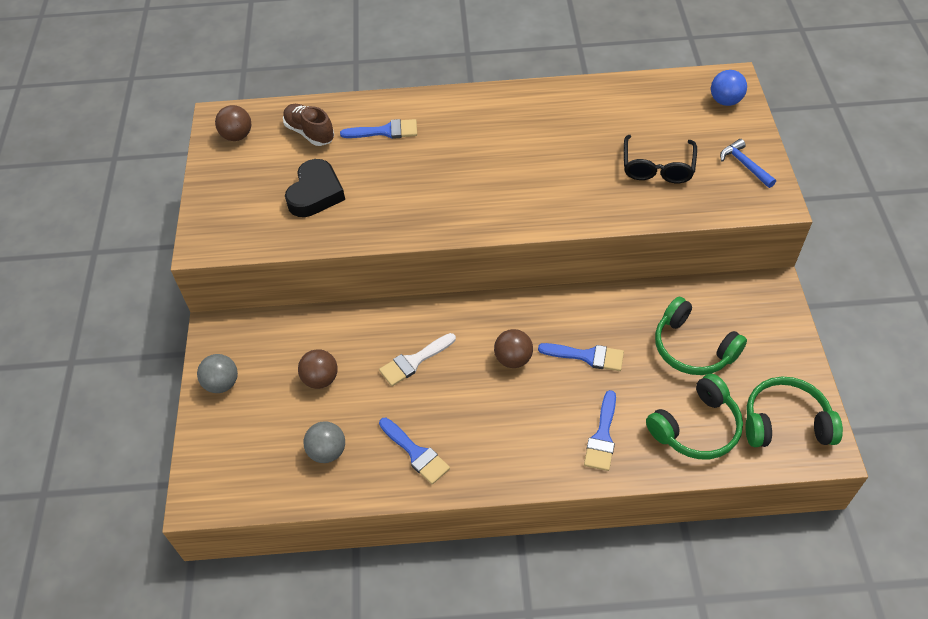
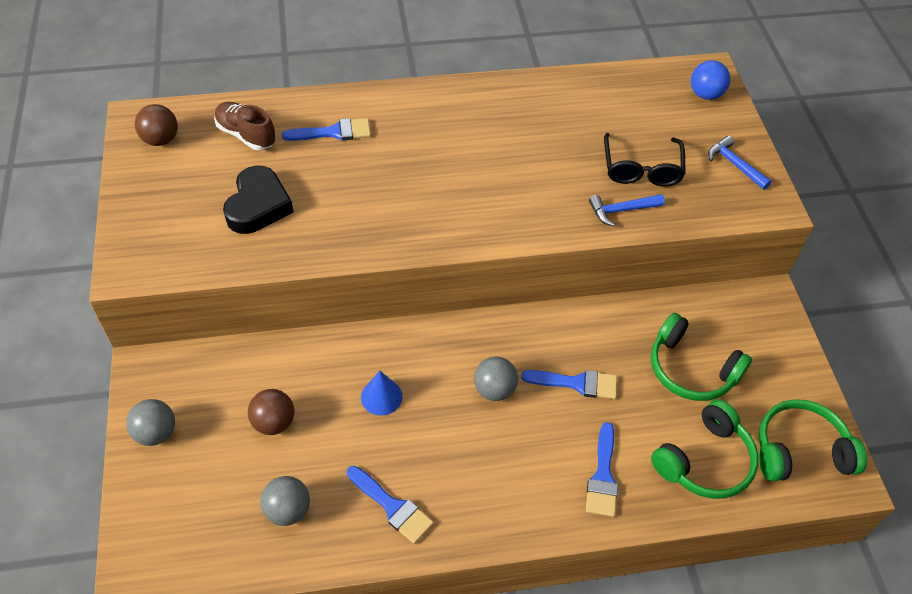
camera: 10 degrees left, 0 degrees up
white brush [379,333,456,386] -> blue cone [361,371,402,415]
brown ball [494,329,533,368] -> grey ball [474,357,518,401]
none -> blue hammer [589,194,665,227]

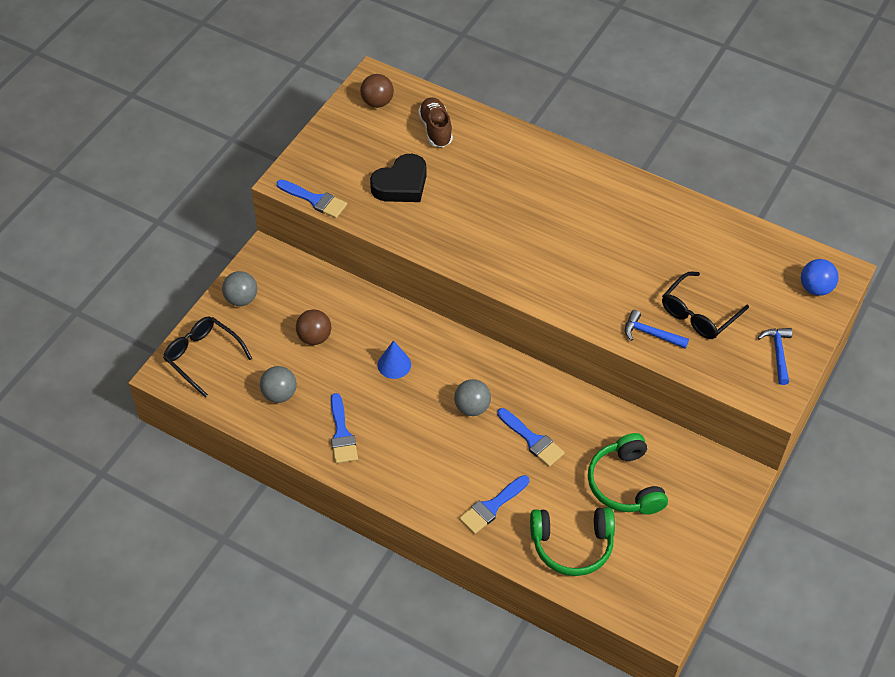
camera: 40 degrees right, 0 degrees up
blue brush [282,118,371,141] -> blue brush moved to [276,180,347,218]
green headphones [759,399,867,481] -> none
none -> black glasses [163,317,252,397]

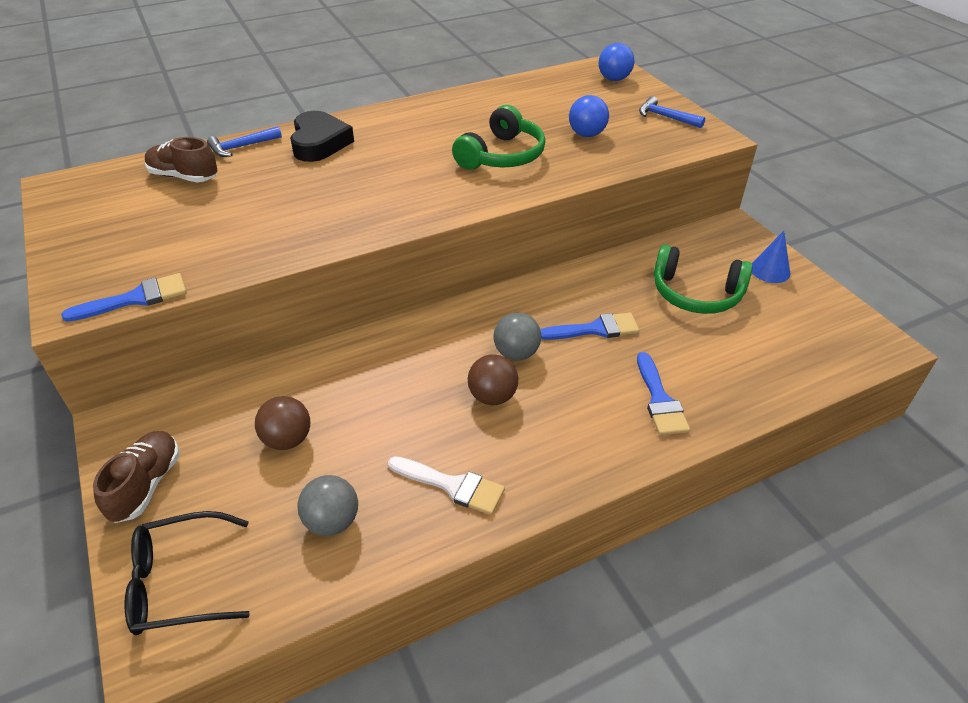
camera: 55 degrees left, 10 degrees down
grey ball [222,271,257,306] -> brown shoe [93,431,180,523]
blue brush [331,393,358,463] -> white brush [388,456,505,515]
brown ball [360,74,394,108] -> brown ball moved to [468,354,518,405]
black heart [370,154,426,202] -> black heart moved to [290,111,354,162]
blue cone [378,340,411,379] -> blue cone moved to [752,231,790,283]
green headphones [530,507,615,576] -> green headphones moved to [452,105,545,170]
blue hammer [625,310,689,349] -> blue hammer moved to [207,126,282,157]
black glasses [662,272,749,339] -> blue ball [569,95,609,137]

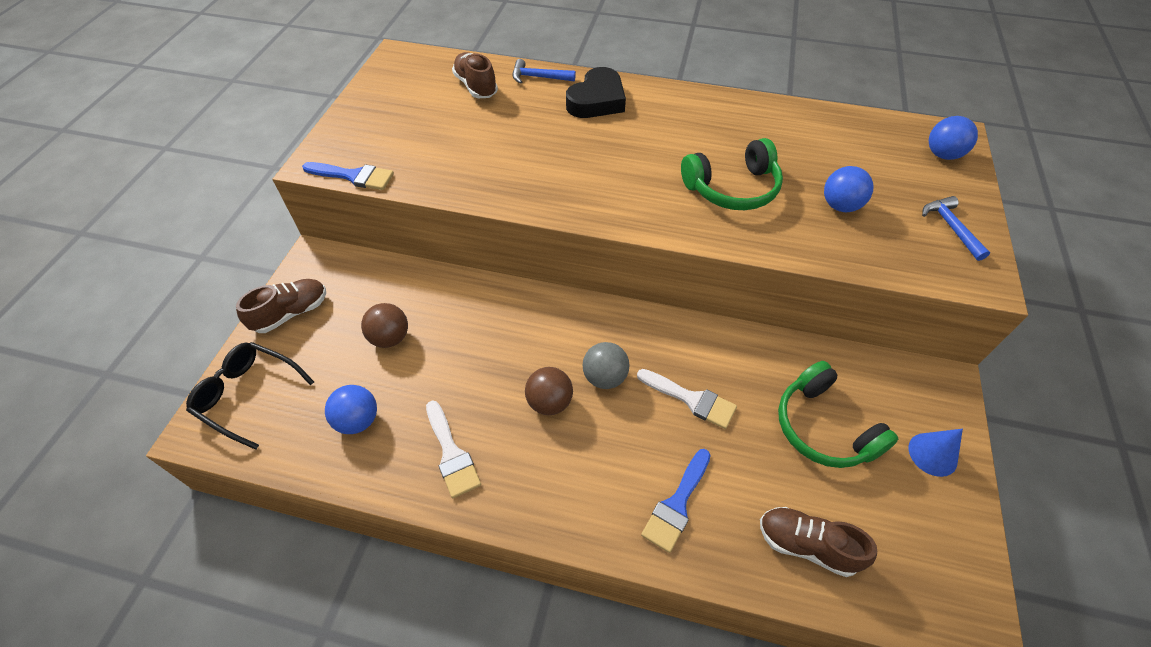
camera: 40 degrees right, 10 degrees up
grey ball [297,475,358,536] -> blue ball [325,385,377,434]
blue brush [540,313,640,340] -> white brush [637,369,737,429]
none -> brown shoe [760,507,877,577]

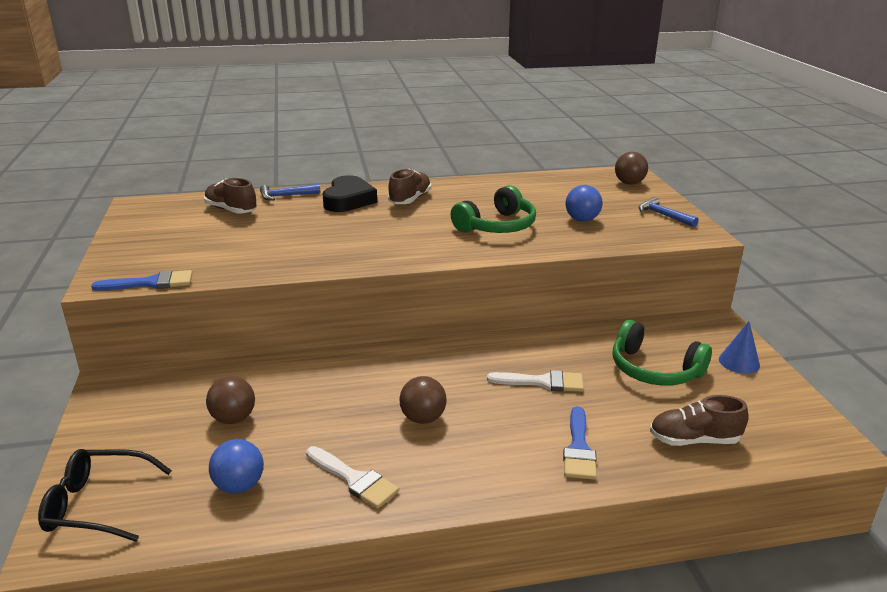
camera: 25 degrees left, 25 degrees down
brown shoe [236,279,326,333] -> brown shoe moved to [388,169,431,204]
grey ball [583,342,630,389] -> none
blue ball [929,116,978,160] -> brown ball [615,152,648,185]

